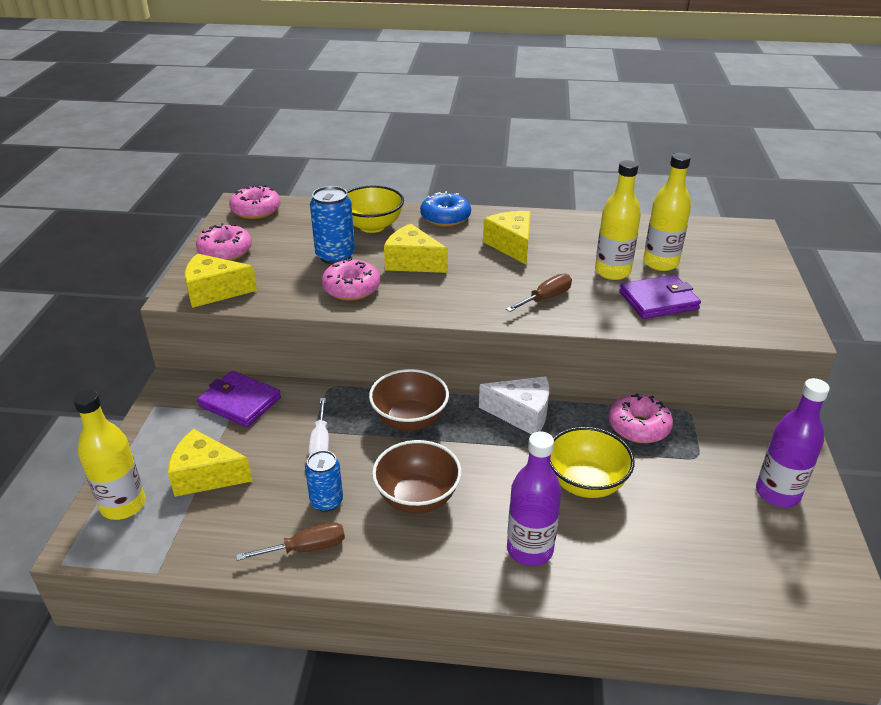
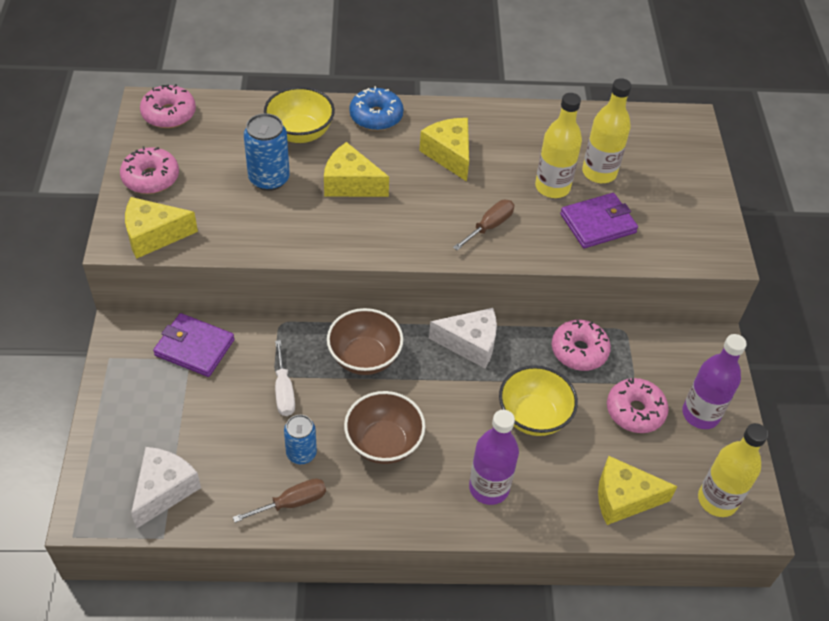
camera: 10 degrees left, 15 degrees up
yellow bottle [73,390,146,520] -> yellow bottle moved to [698,423,768,517]
yellow cheese [168,429,252,497] -> yellow cheese moved to [598,456,677,525]
pink donut [321,258,380,301] -> pink donut moved to [607,378,669,433]
none -> white cheese [131,447,201,529]

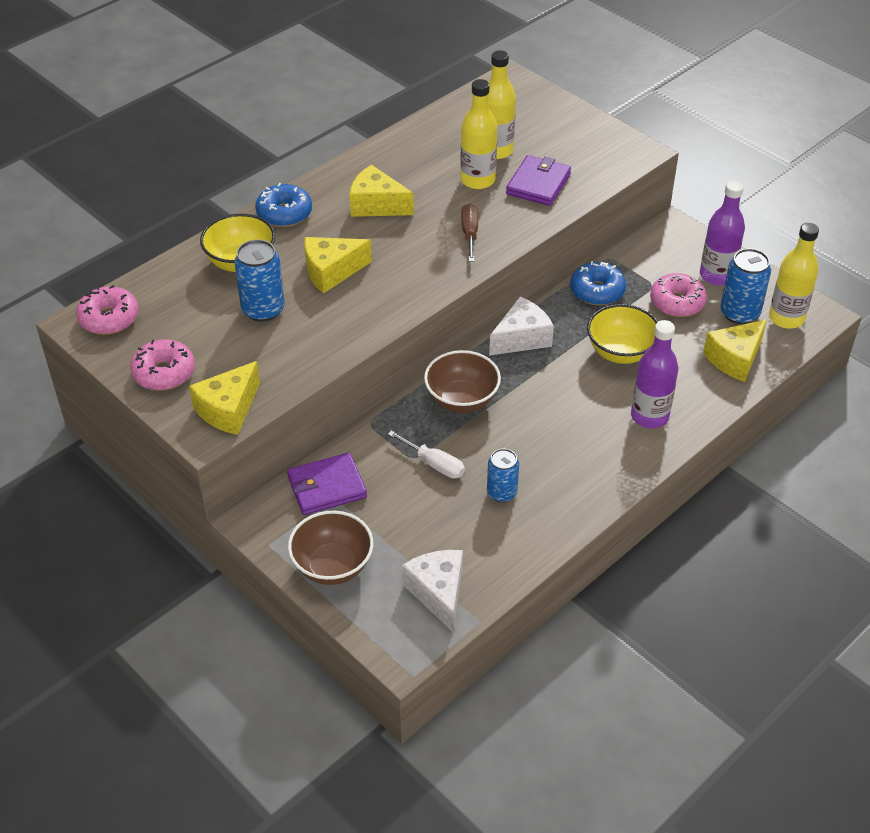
camera: 40 degrees left, 5 degrees down
brown screwdriver [233,478,326,523] -> none
brown bowl [344,391,425,464] -> brown bowl moved to [288,511,373,585]
pink donut [551,320,611,371] -> blue donut [570,261,626,305]
none -> blue can [720,248,771,324]

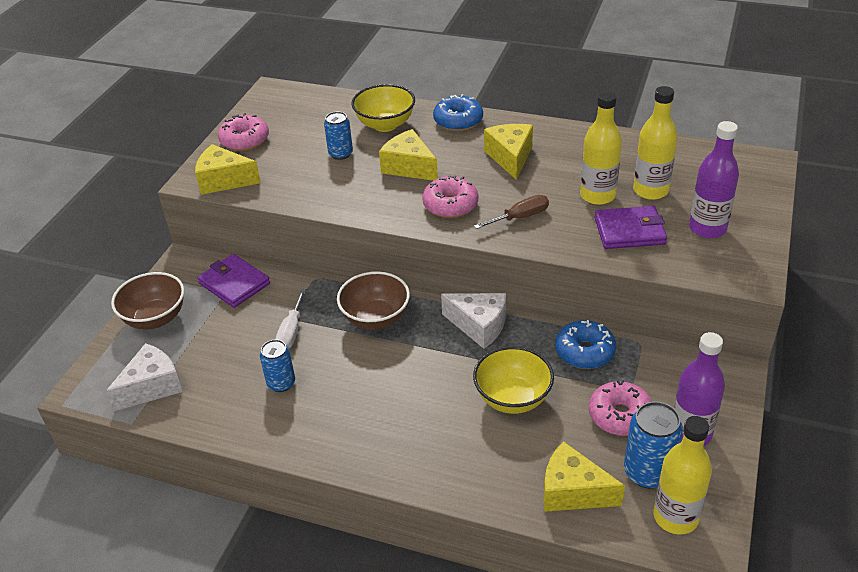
camera: 65 degrees right, 5 degrees down
pink donut [76,285,139,335] -> pink donut moved to [422,175,478,218]
blue can [234,239,285,322] -> blue can [324,111,353,160], size x0.67
purple bottle [631,320,678,428] -> purple bottle moved to [689,121,739,238]

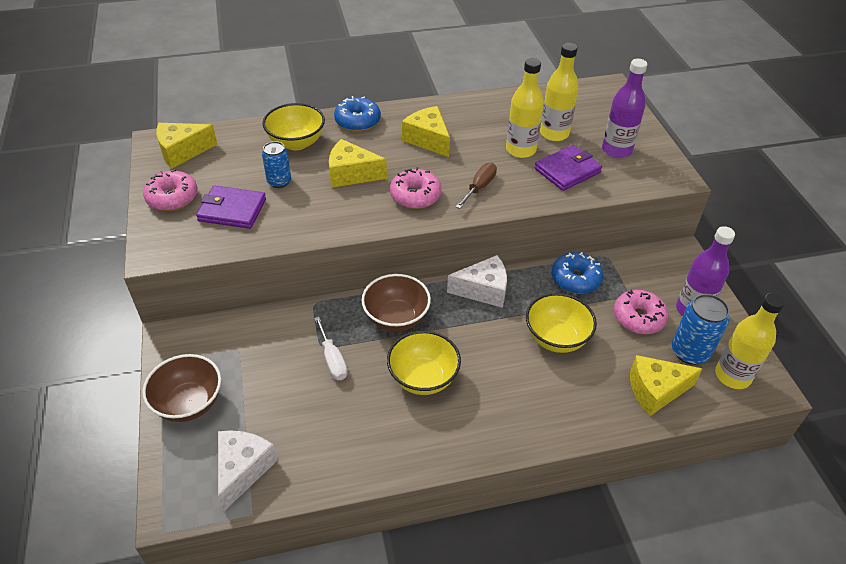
camera: 35 degrees left, 5 degrees up
yellow cheese [195,144,261,195] -> yellow cheese moved to [156,123,218,169]
purple wallet [197,254,270,308] -> purple wallet moved to [196,186,266,229]
blue can [260,340,295,392] -> none
none -> yellow bowl [387,331,461,395]

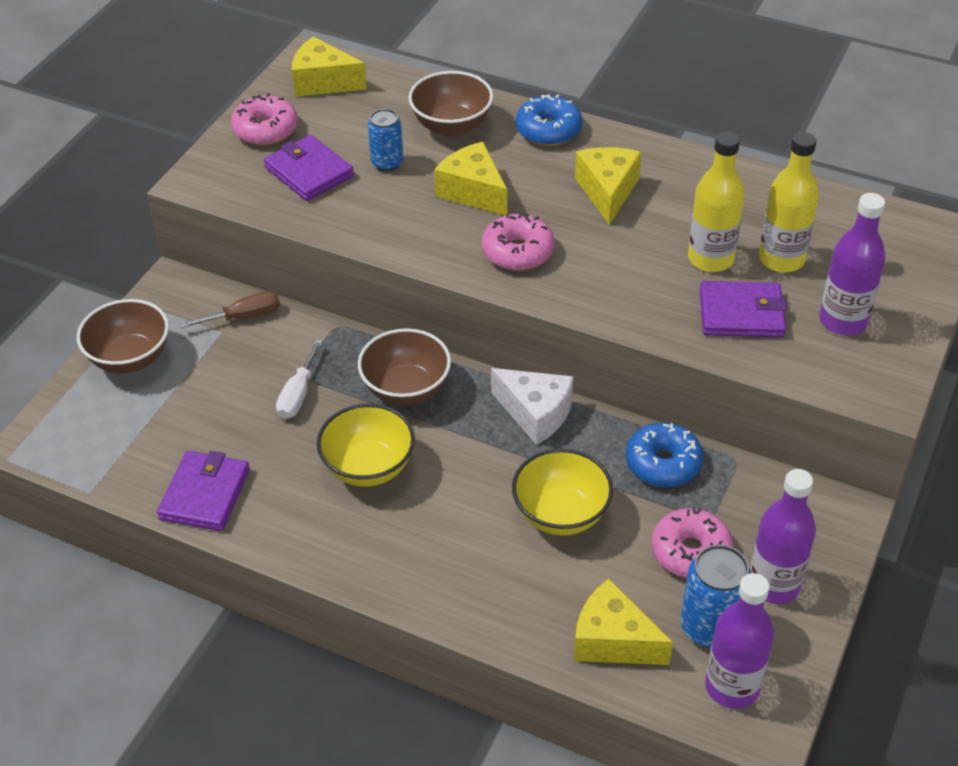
camera: 40 degrees right, 0 degrees up
white cheese [218,430,278,511] -> none
yellow bowl [263,103,325,150] -> brown bowl [408,71,493,136]
brown screwdriver [456,163,497,209] -> brown screwdriver moved to [180,291,280,328]
yellow bottle [715,293,785,389] -> purple bottle [705,573,774,709]
none -> purple wallet [157,451,250,531]

